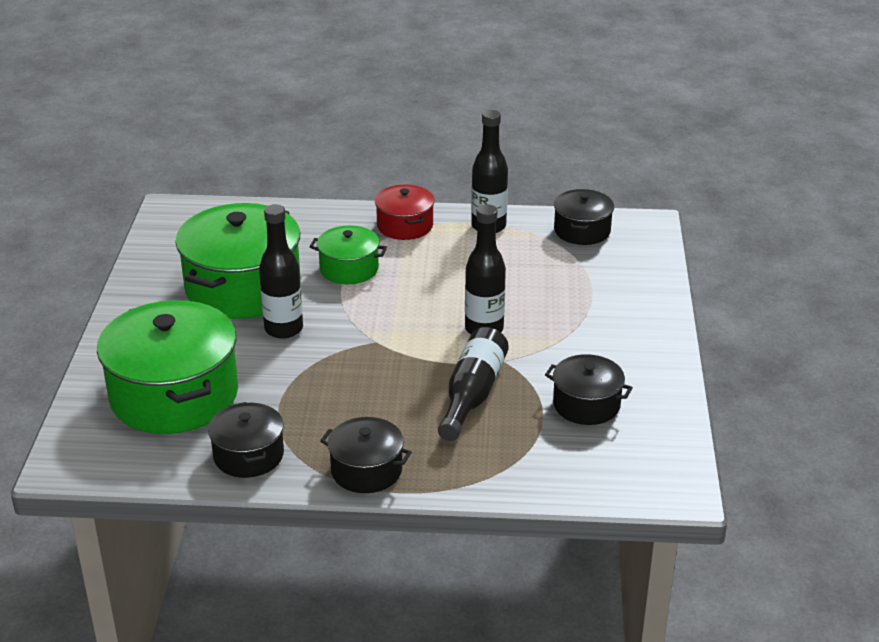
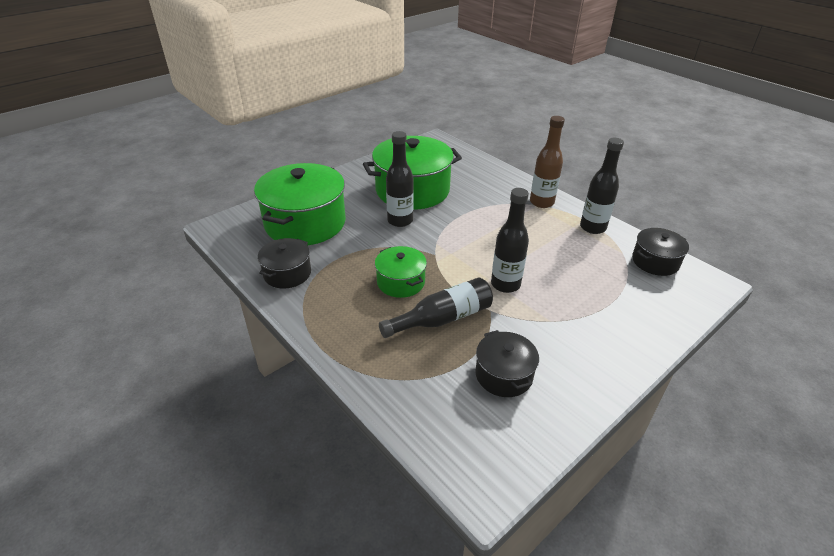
camera: 45 degrees right, 5 degrees up
green pot [310,225,387,284] -> green pot moved to [375,246,427,298]
black pot [320,417,412,493] -> none
red pot [375,185,435,240] -> brown bottle [530,116,565,208]

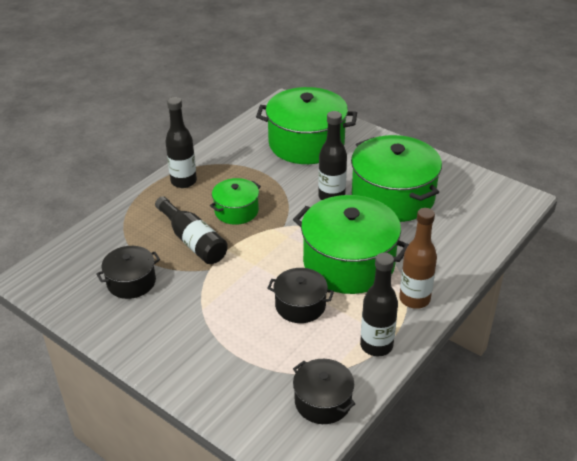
camera: 80 degrees right, 0 degrees up
black pot [258,238,311,288] -> black pot moved to [267,268,334,323]
black bottle [491,188,529,293] -> black bottle moved to [165,97,197,188]
none -> green pot [293,195,409,294]

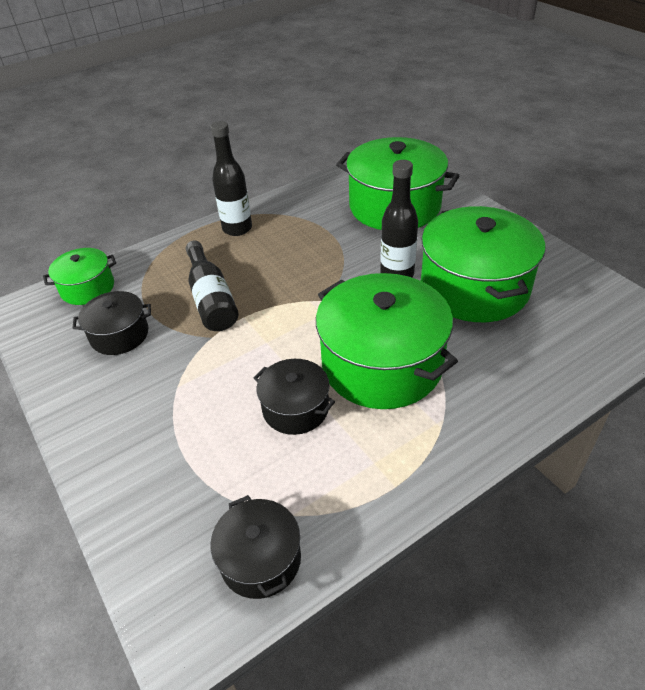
camera: 20 degrees right, 5 degrees up
green pot [210,178,261,225] -> green pot moved to [43,248,116,305]
black bottle [360,253,398,356] -> none
brown bottle [399,208,437,309] -> none

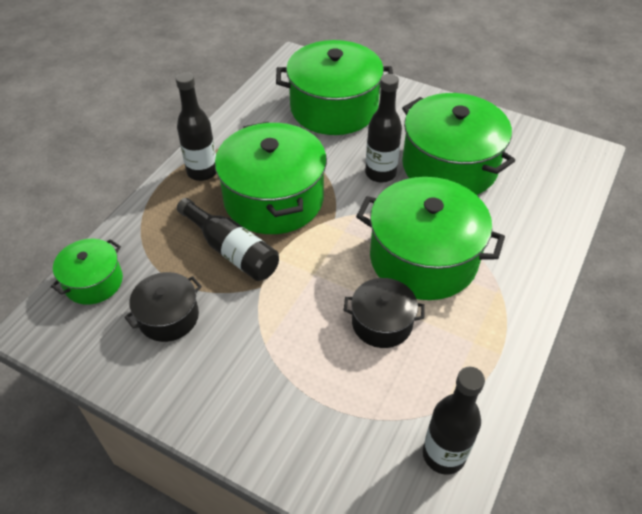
camera: 30 degrees left, 5 degrees up
black pot [211,495,301,599] -> black bottle [423,367,485,475]
none -> green pot [215,122,327,234]

